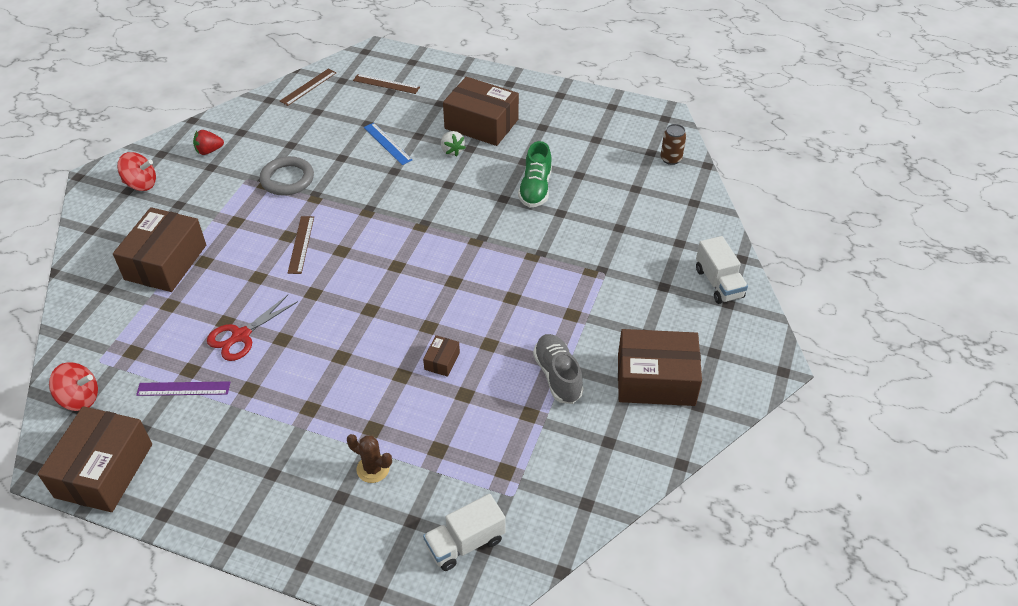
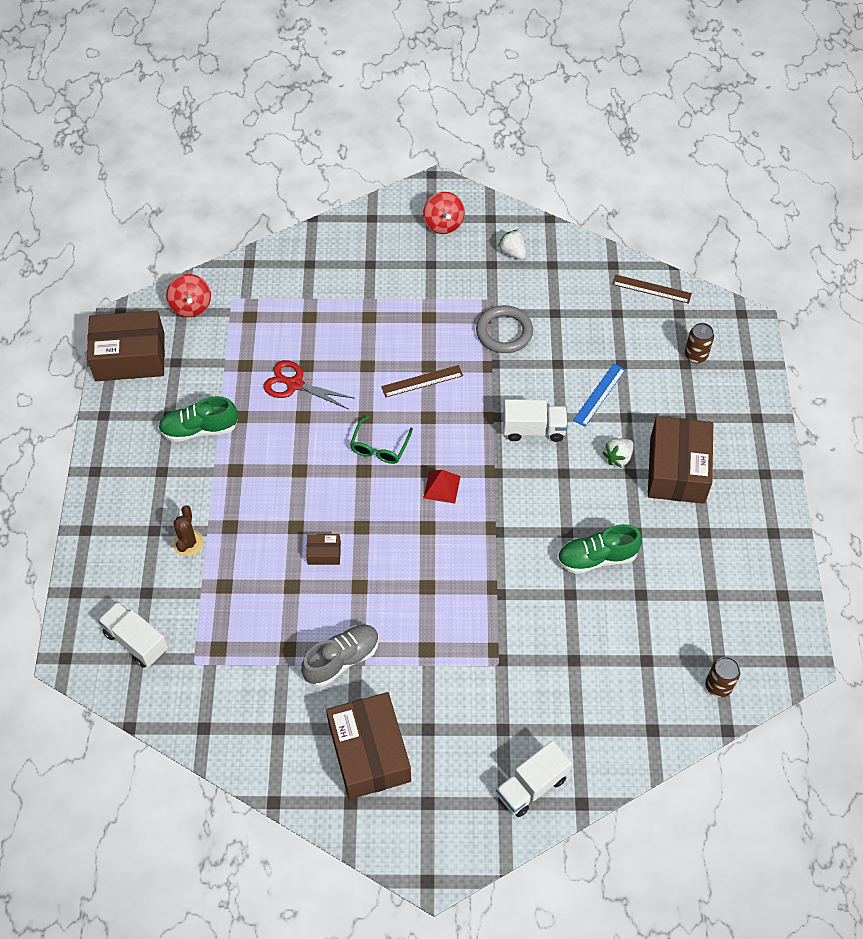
camera: 70 degrees right, 10 degrees up
brown box [113,207,206,292] -> none
purple ruler [136,381,230,396] -> none
red strawberry [193,130,224,155] -> white strawberry [498,230,526,259]
brown ruler [353,74,420,94] -> brown can [685,323,714,363]
none -> green shoe [158,396,238,442]
none -> green glasses [350,416,413,464]
none -> red pyramid [423,470,461,503]
none -> white truck [503,399,568,442]

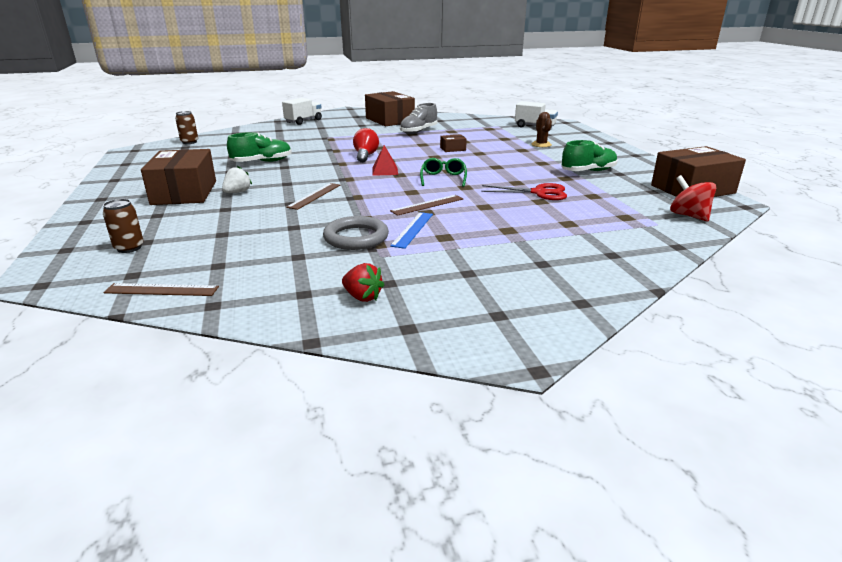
camera: 165 degrees right, 30 degrees down
red spinning top [423,192,465,234] -> none
white strawberry [498,230,526,259] -> red strawberry [342,263,384,302]
white truck [503,399,568,442] -> brown ruler [286,183,340,210]
blue ruler [573,363,626,427] -> blue ruler moved to [390,212,433,249]
none -> red light bulb [353,128,379,163]

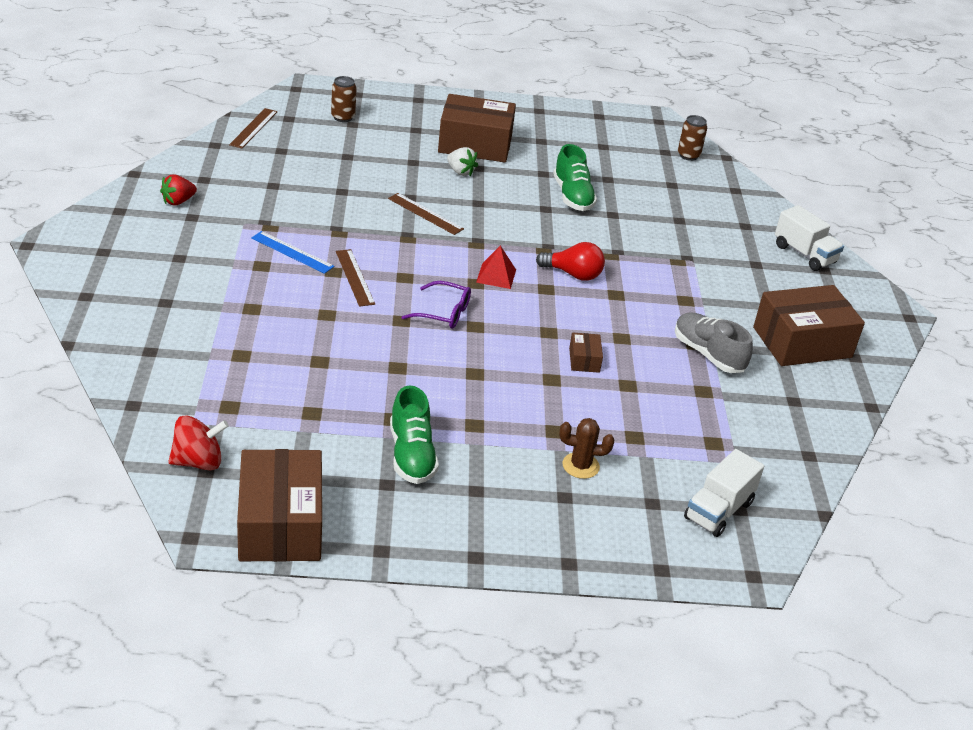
camera: 100 degrees right, 10 degrees up
grey ring [323,216,389,250] -> none
green glasses [420,158,467,187] -> purple glasses [402,281,471,329]
red scissors [481,183,567,200] -> none

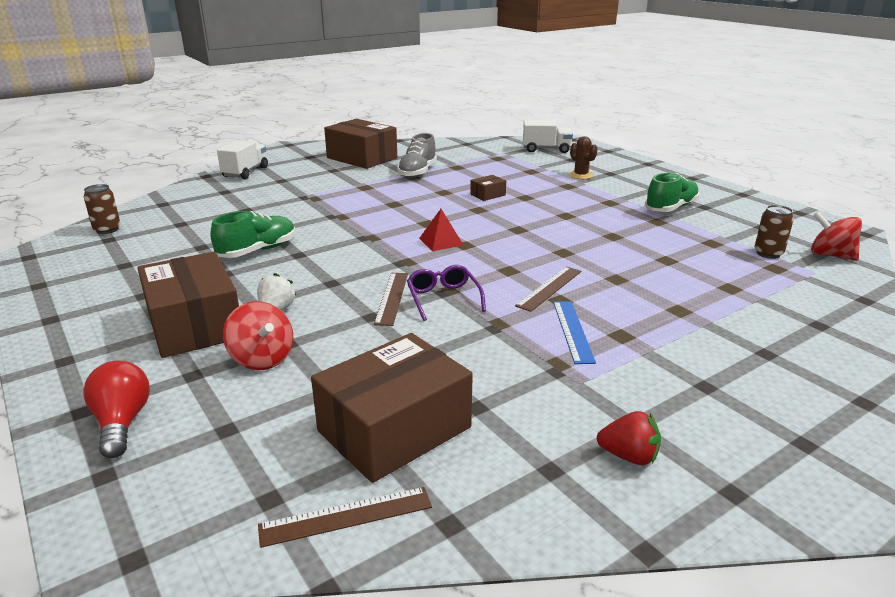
camera: 120 degrees left, 10 degrees down
brown box [237,449,322,562] -> brown box moved to [311,333,473,483]
brown can [331,76,357,122] -> brown can moved to [754,205,794,259]
purple glasses [402,281,471,329] -> purple glasses moved to [407,265,486,321]
red light bulb [536,242,605,281] -> red light bulb moved to [83,361,150,458]
none -> red spinning top [223,301,293,370]

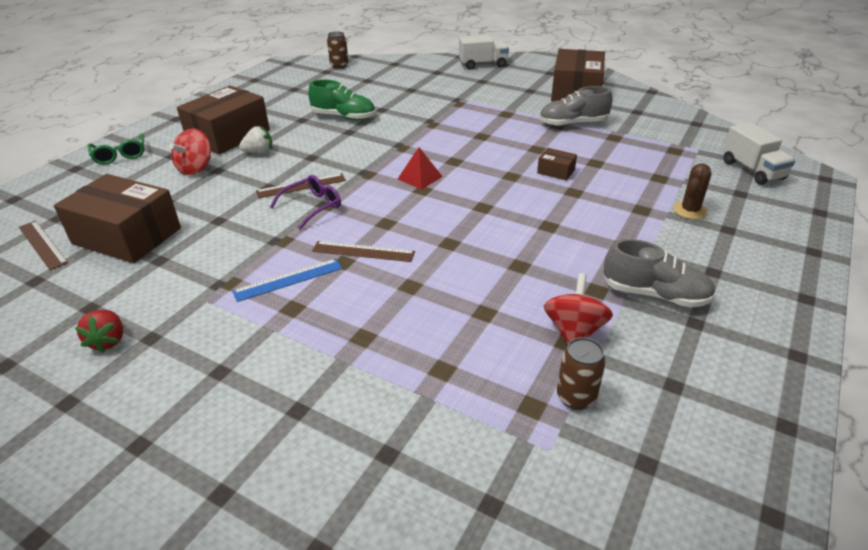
camera: 65 degrees right, 10 degrees up
red light bulb [83,361,150,458] -> green glasses [87,133,144,165]
green shoe [645,173,699,212] -> grey shoe [603,239,716,307]
red spinning top [811,211,862,261] -> red spinning top moved to [544,273,613,345]

